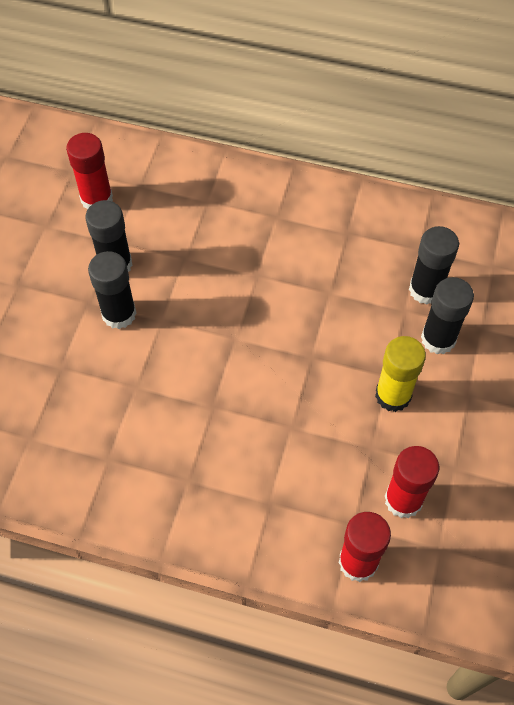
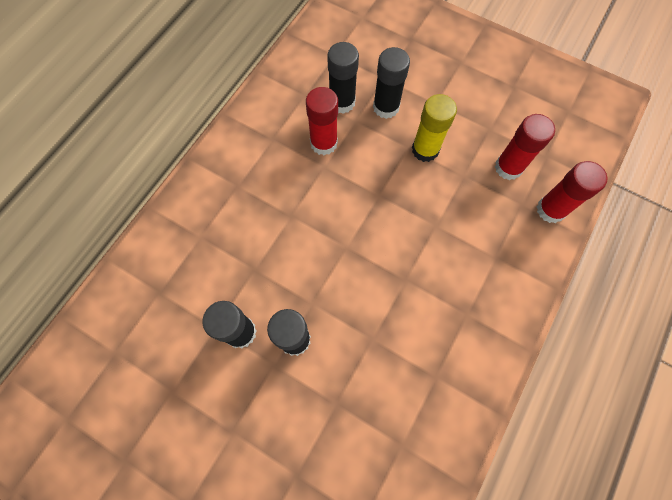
camera: 75 degrees left, 10 degrees up
red glue stick [66,133,113,210] -> red glue stick moved to [306,87,338,155]

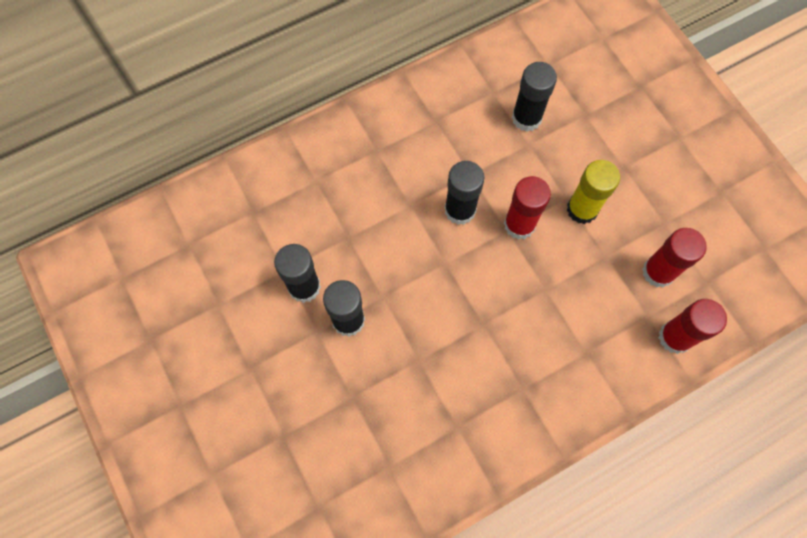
camera: 30 degrees right, 0 degrees up
red glue stick [306,87,338,155] -> red glue stick moved to [504,176,551,240]
black glue stick [373,47,410,119] -> black glue stick moved to [445,161,485,225]

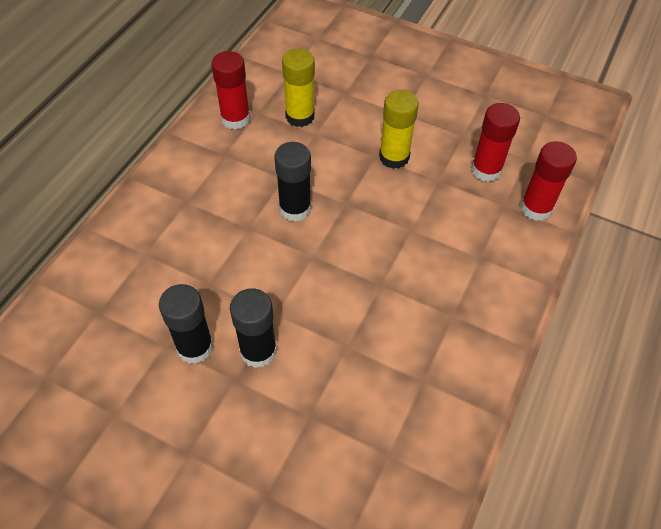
camera: 35 degrees left, 15 degrees down
red glue stick [504,176,551,240] -> red glue stick moved to [211,51,250,130]
black glue stick [512,62,557,132] -> yellow glue stick [282,49,315,127]

